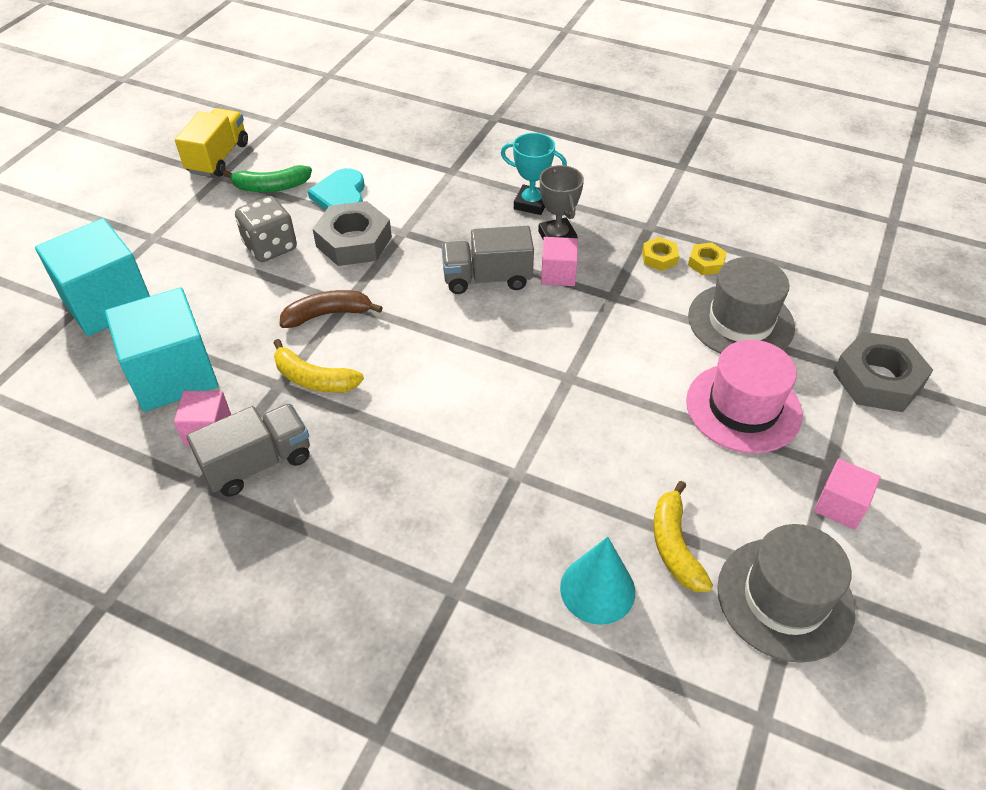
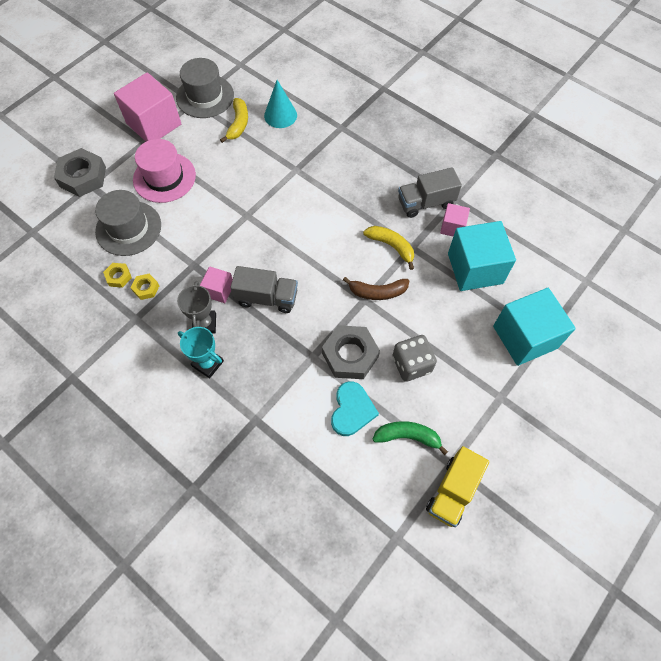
camera: 165 degrees left, 15 degrees up
pink cube [814,459,881,530] -> pink cube [114,72,181,141], size x1.99

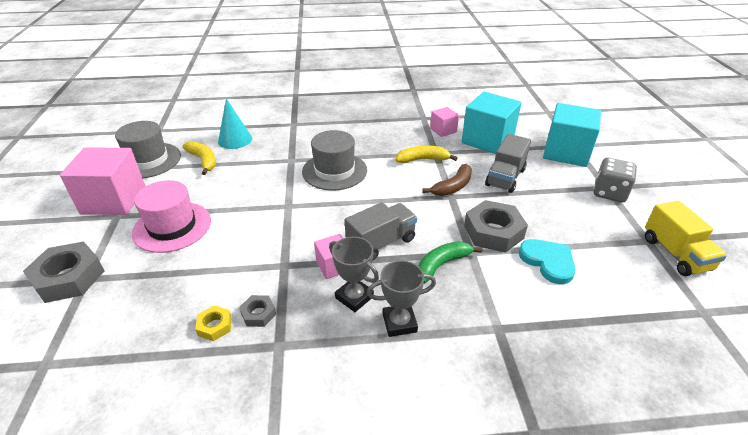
camera: 45 degrees left, 25 degrees down
grey hat [95,190,161,256] -> grey hat moved to [302,130,367,191]
yellow nut [131,274,159,300] -> grey nut [239,295,276,327]
turquoise trophy [178,327,224,378] -> grey trophy [367,260,436,337]
green banana [372,421,448,455] -> green banana moved to [418,241,482,284]
grey dice [393,335,437,382] -> grey dice moved to [593,158,637,202]
grey truck [398,167,462,218] -> grey truck moved to [485,134,531,193]

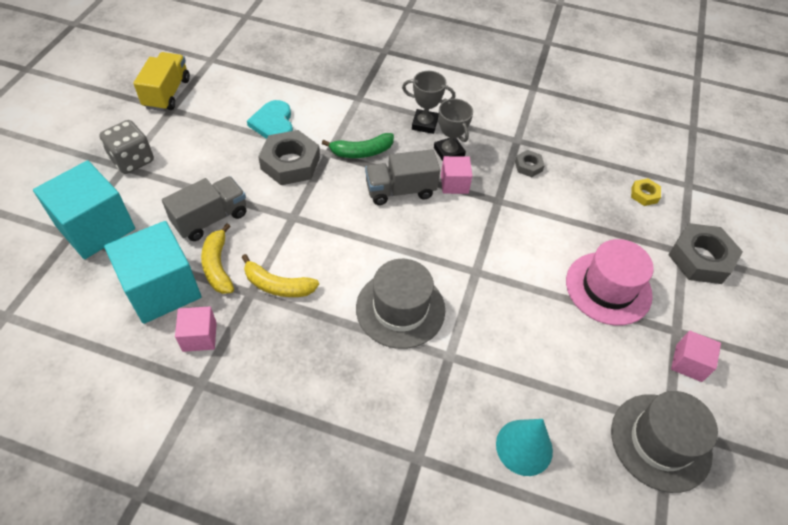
camera: 160 degrees left, 15 degrees up
pink cube [60,147,145,215] -> pink cube [671,331,721,382], size x0.50
yellow banana [182,141,216,175] -> yellow banana moved to [201,223,234,294]
yellow nut [195,306,231,341] -> yellow nut moved to [631,178,661,206]
brown banana [423,164,472,196] -> none

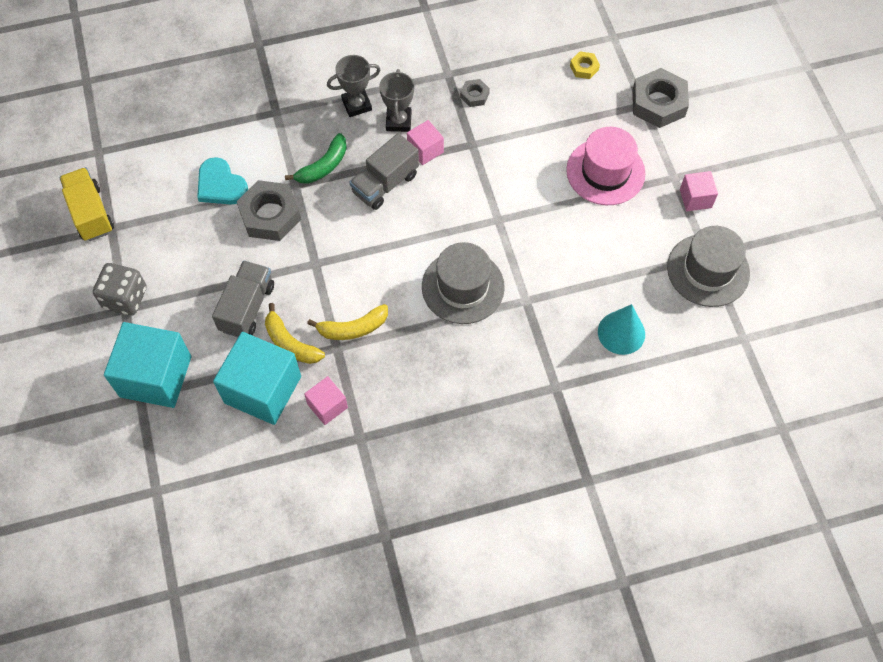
camera: 30 degrees left, 10 degrees up
grey trophy [434,99,473,161] -> grey trophy turned 60 degrees clockwise [379,69,414,132]

